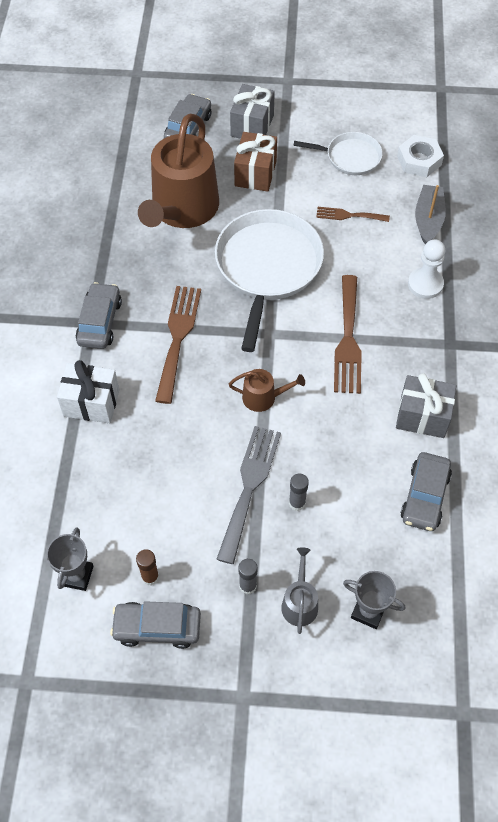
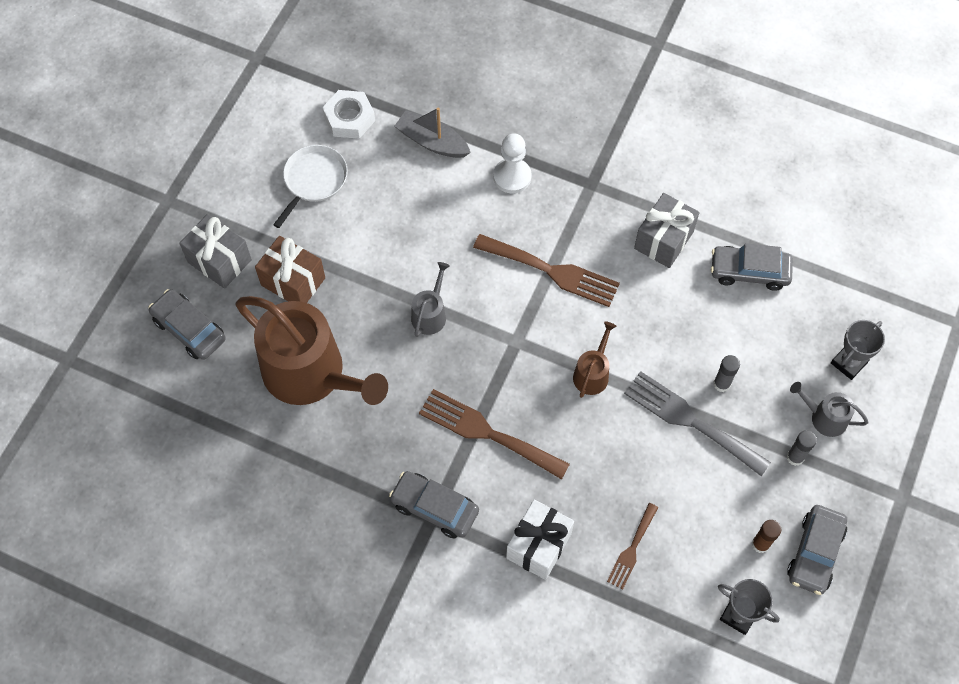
camera: 70 degrees left, 5 degrees up
white pan [215,209,324,352] -> grey watering can [411,262,450,337]
brown fork [316,207,390,222] -> brown fork moved to [607,503,658,590]
grey car [401,452,452,531] -> grey car turned 150 degrees clockwise [711,243,793,291]

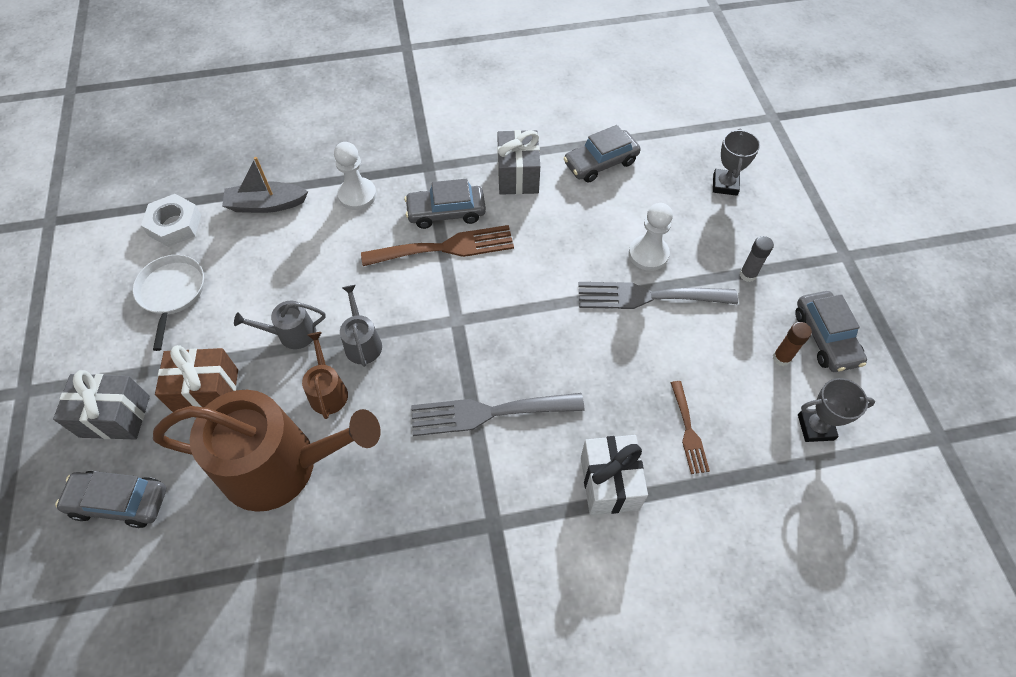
camera: 35 degrees left, 5 degrees down
grey car [389,471,479,539] -> grey car moved to [404,179,486,229]
brown fork [419,389,570,480] -> grey fork [411,393,584,436]
brown watering can [573,321,616,398] -> brown watering can moved to [302,332,348,419]
grey glue stick [714,355,740,392] -> white pawn [629,203,673,271]
grey watering can [790,382,869,437] -> grey watering can moved to [234,301,326,349]

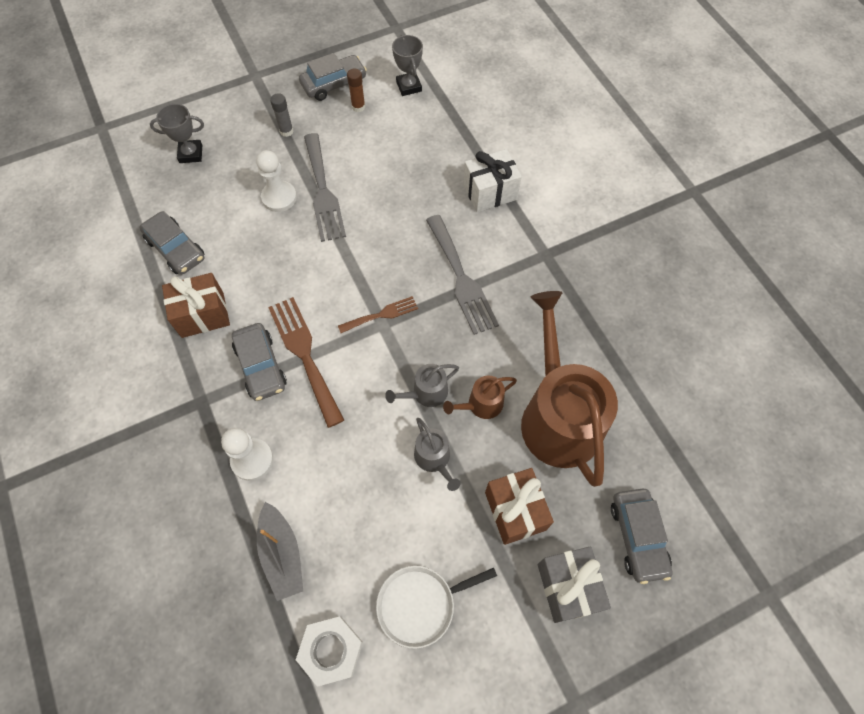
camera: 105 degrees left, 5 degrees up
grey gift [497,130,540,195] -> brown gift [162,273,230,338]
brown fork [671,381,710,474] -> brown fork moved to [338,296,418,333]

